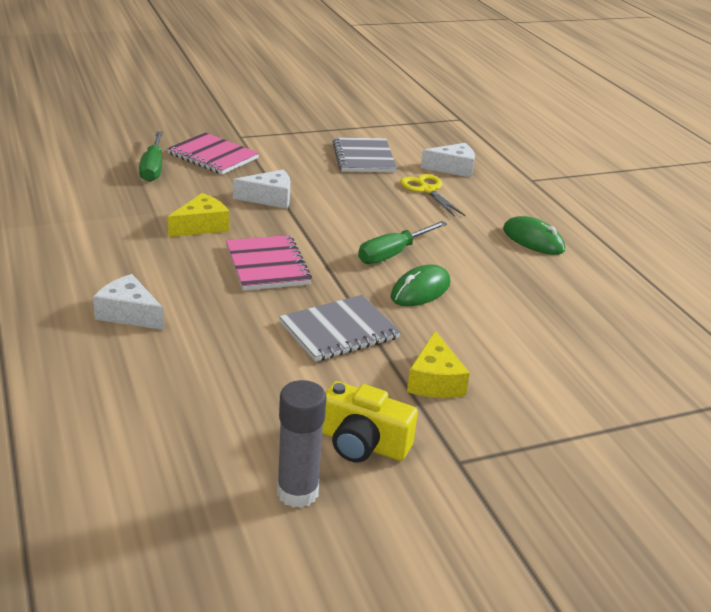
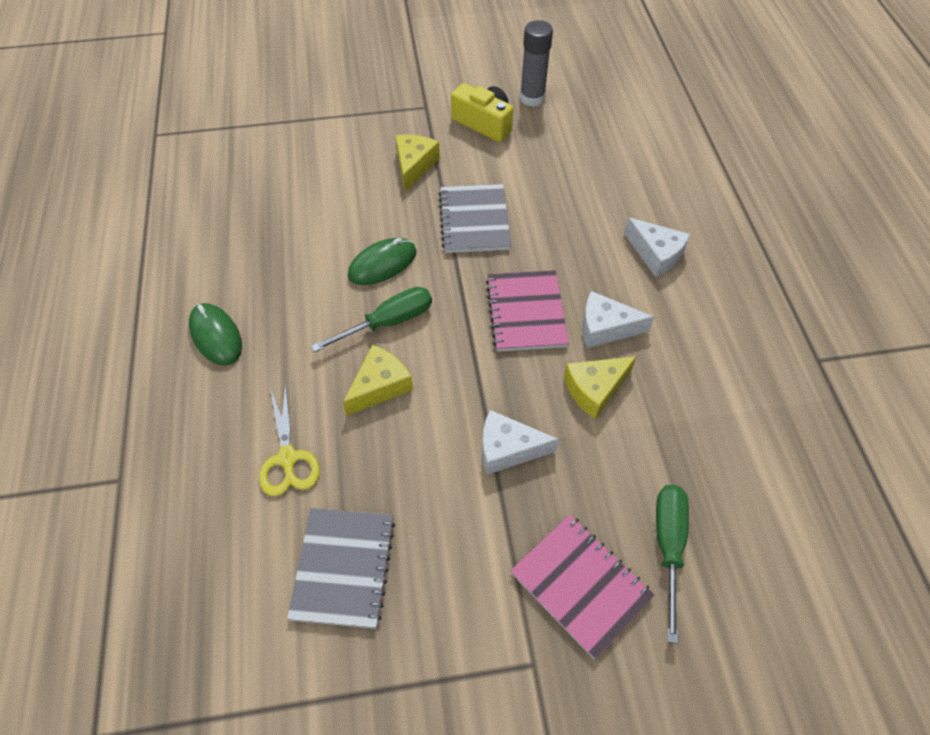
camera: 165 degrees left, 25 degrees up
grey notebook [279,295,401,362] -> grey notebook turned 75 degrees counterclockwise [439,184,511,253]
white cheese [421,143,475,178] -> white cheese moved to [582,291,654,348]
none -> yellow cheese [343,345,413,416]

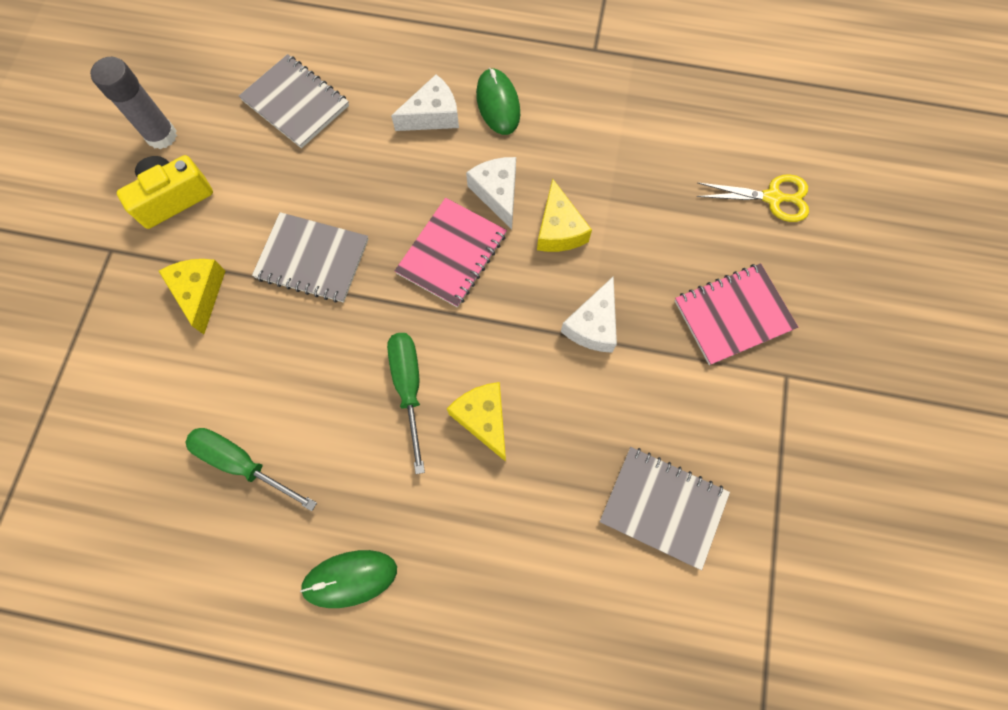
camera: 70 degrees left, 15 degrees up
yellow scissors [259,384,320,496] -> yellow scissors moved to [697,174,809,222]
green mouse [348,238,417,285] -> green mouse moved to [476,68,520,135]
yellow cheese [395,134,440,191] -> yellow cheese turned 45 degrees clockwise [159,259,225,334]
pink notebook [486,270,569,352] -> pink notebook turned 75 degrees counterclockwise [395,198,507,308]
white cheese [582,291,654,348] -> white cheese turned 135 degrees clockwise [466,157,516,230]
green screwdriver [656,485,689,644] -> green screwdriver moved to [185,428,317,511]
none -> grey notebook [239,54,349,148]

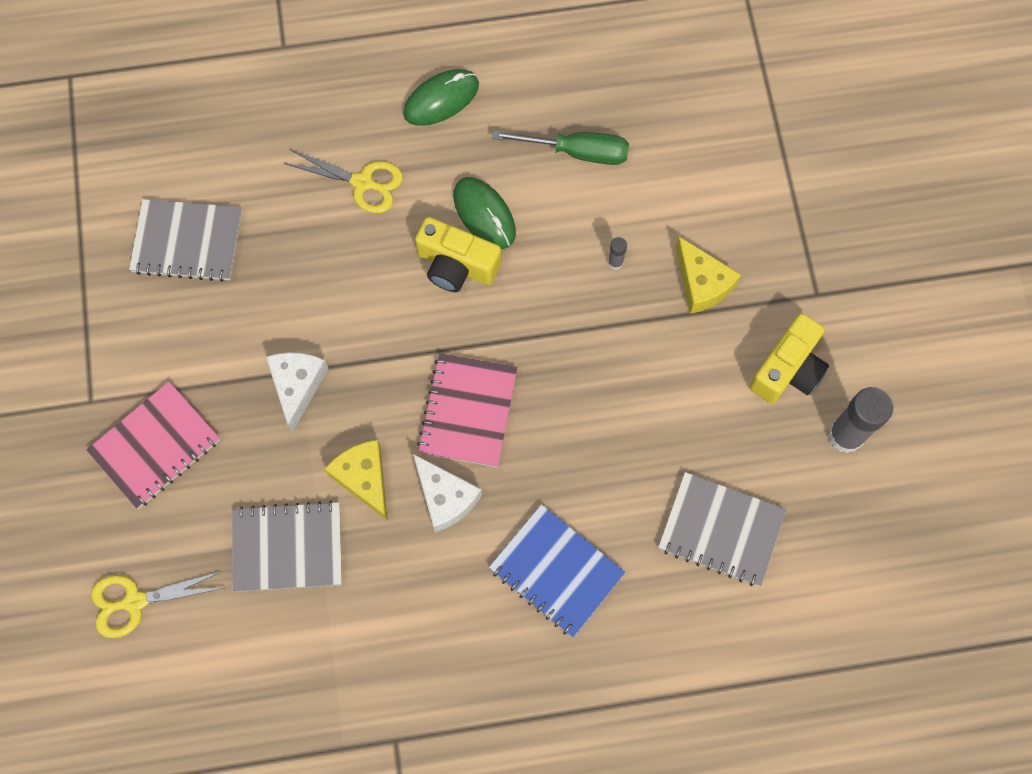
camera: 160 degrees right, 0 degrees up
grey notebook [252,212,368,303] -> grey notebook moved to [232,500,342,592]
green screwdriver [387,333,425,474] -> yellow camera [415,217,501,292]
white cheese [391,74,459,131] -> blue notebook [489,504,626,637]
yellow cheese [447,382,506,462] -> none
green mouse [476,68,520,135] -> green mouse moved to [453,177,516,249]
none -> yellow scissors [284,149,403,213]
none -> grey glue stick [608,237,627,270]

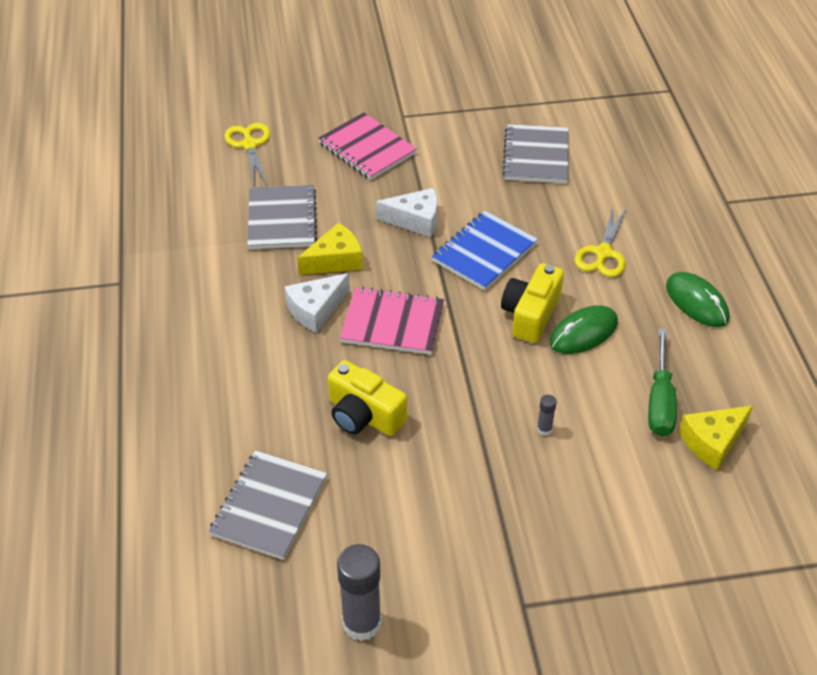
camera: 90 degrees right, 25 degrees down
blue notebook [489,504,626,637] -> blue notebook moved to [432,210,538,290]
yellow cheese [675,236,741,314] -> yellow cheese moved to [679,405,753,470]
yellow camera [749,313,829,404] -> yellow camera moved to [328,360,407,436]

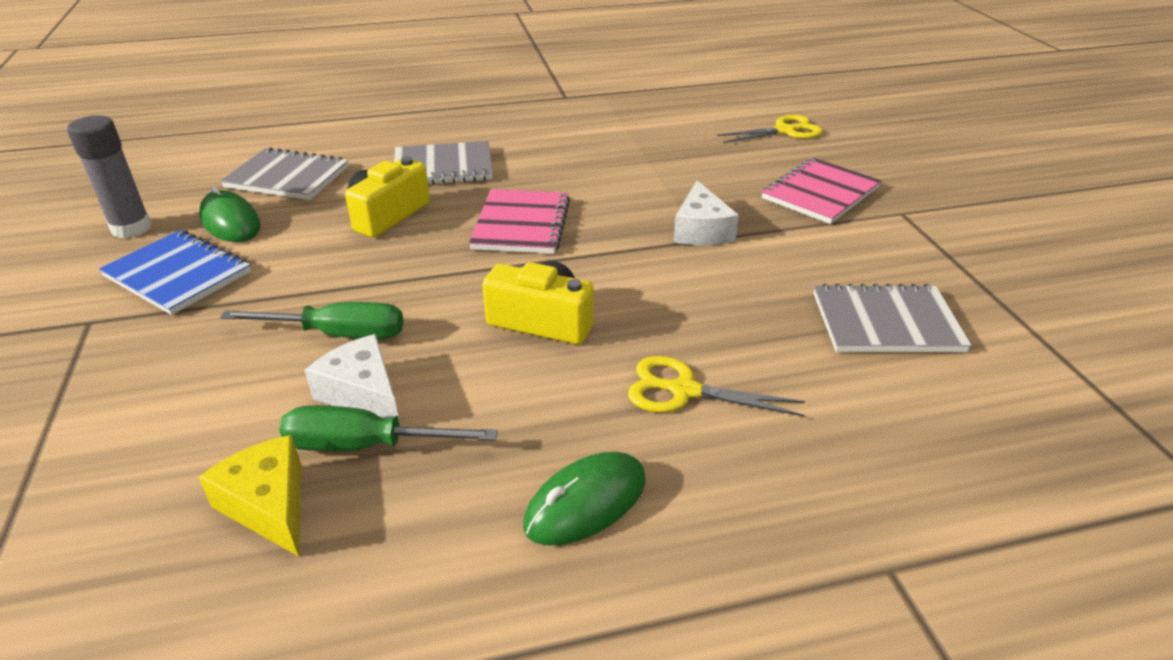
camera: 85 degrees right, 10 degrees down
grey notebook [247,185,317,249] -> grey notebook moved to [394,141,493,185]
white cheese [284,273,350,333] -> white cheese moved to [304,334,400,425]
yellow cheese [297,222,363,275] -> none
blue notebook [432,210,538,290] -> blue notebook moved to [99,230,251,315]
grey glue stick [537,395,557,436] -> green screwdriver [220,302,404,339]
green mouse [550,305,618,354] -> green mouse moved to [199,186,261,242]

